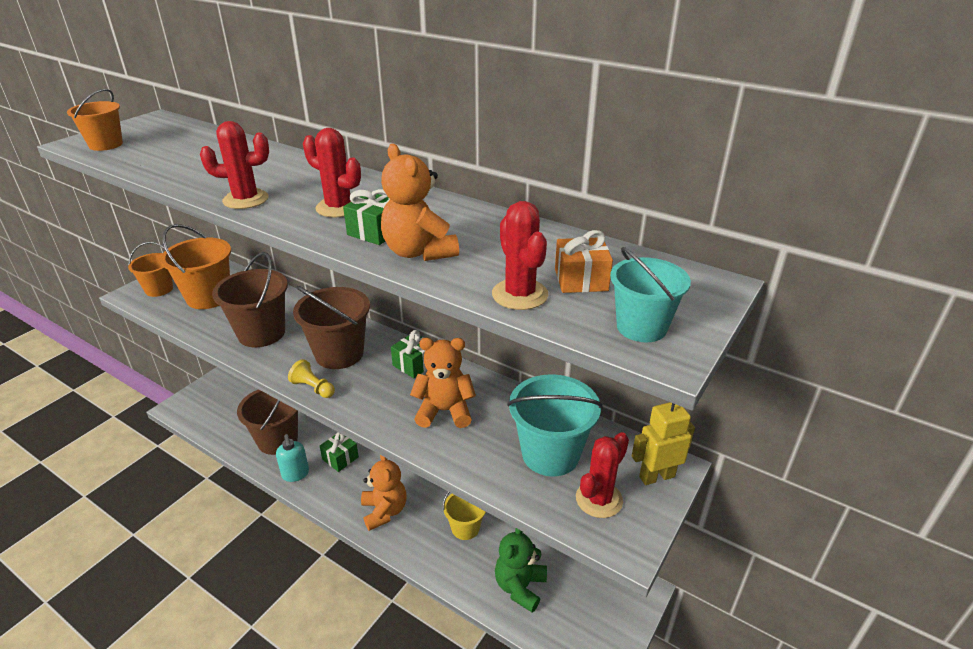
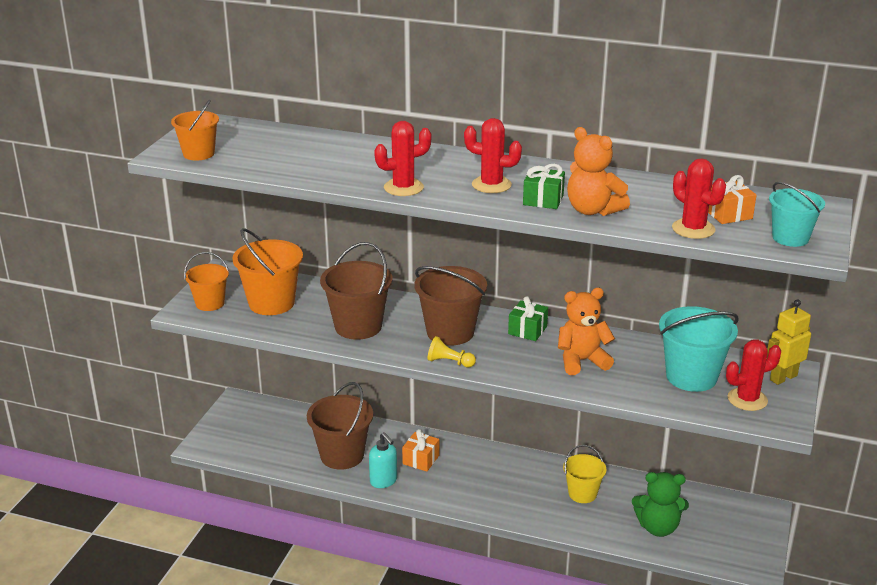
camera: 15 degrees left, 5 degrees down
green gift [320,432,359,472] -> orange gift [402,429,439,472]
orange teddy bear [361,455,406,531] -> none
green teddy bear [495,528,547,613] -> green teddy bear turned 90 degrees counterclockwise [632,472,689,537]
red cactus [576,432,629,518] -> red cactus turned 45 degrees clockwise [726,339,781,411]

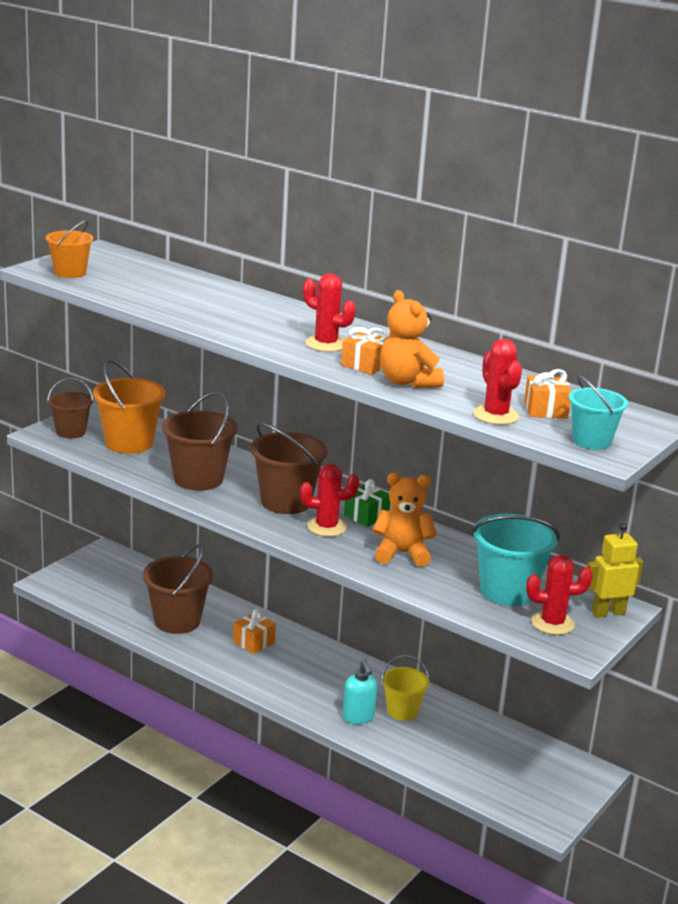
camera: 15 degrees right, 5 degrees down
orange bucket [184,252,229,311] -> brown bucket [47,378,94,438]
turquoise soap dispenser [369,432,397,488] -> turquoise soap dispenser moved to [342,660,377,724]
red cactus [374,121,431,196] -> red cactus moved to [300,463,359,537]
yellow pawn [428,336,476,367] -> none
green gift [523,164,565,209] -> orange gift [341,327,388,375]
green teddy bear [632,472,689,537] -> none

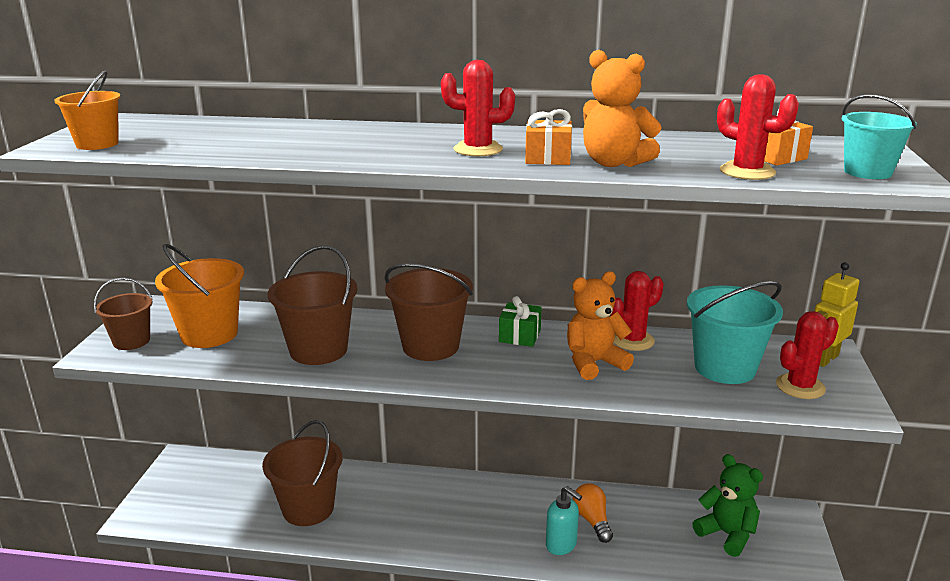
camera: 25 degrees left, 0 degrees up
orange gift [233,609,276,654] -> none
red cactus [300,463,359,537] -> red cactus moved to [610,271,663,351]
yellow bucket [382,655,430,721] -> orange light bulb [572,483,613,543]
none -> green teddy bear [692,454,763,557]

